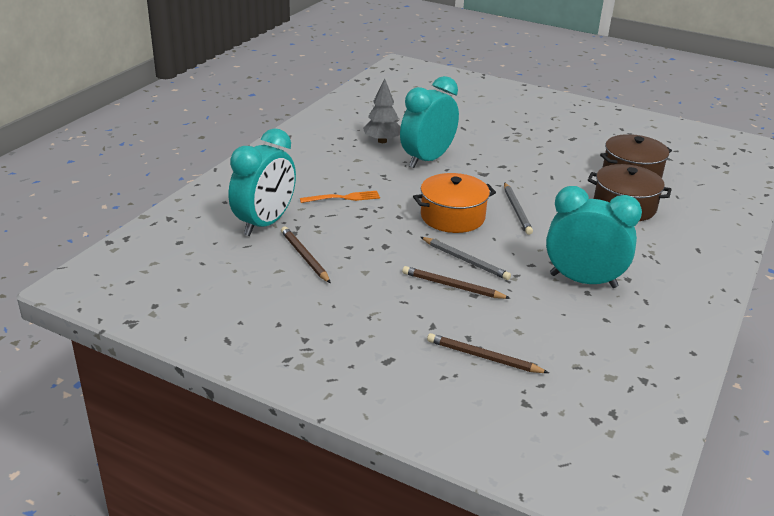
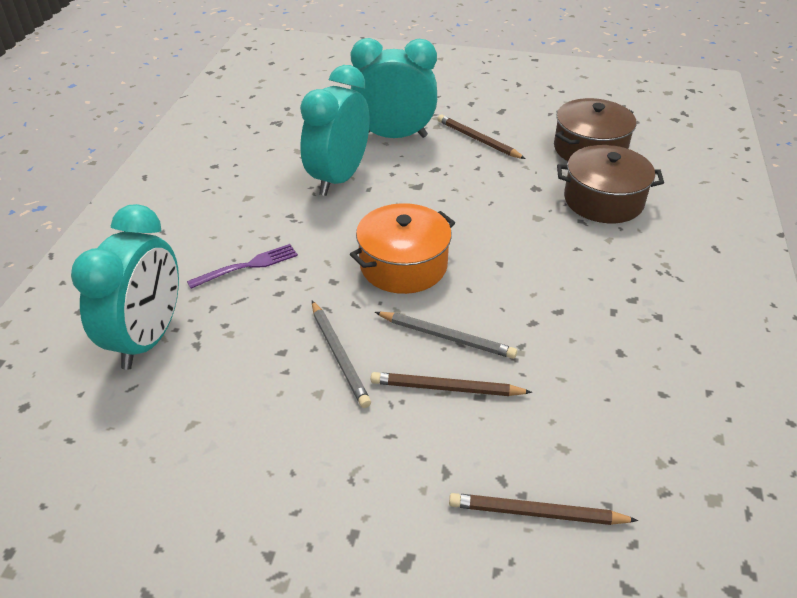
camera: 15 degrees left, 10 degrees up
brown pencil [281,226,331,283] -> brown pencil moved to [438,115,526,159]
orange fork [300,191,380,203] -> purple fork [187,244,298,289]
grey tree [363,78,401,143] -> none
grey pencil [504,182,533,235] -> grey pencil moved to [312,301,371,408]
turquoise clock [546,186,642,288] -> turquoise clock moved to [351,38,437,138]

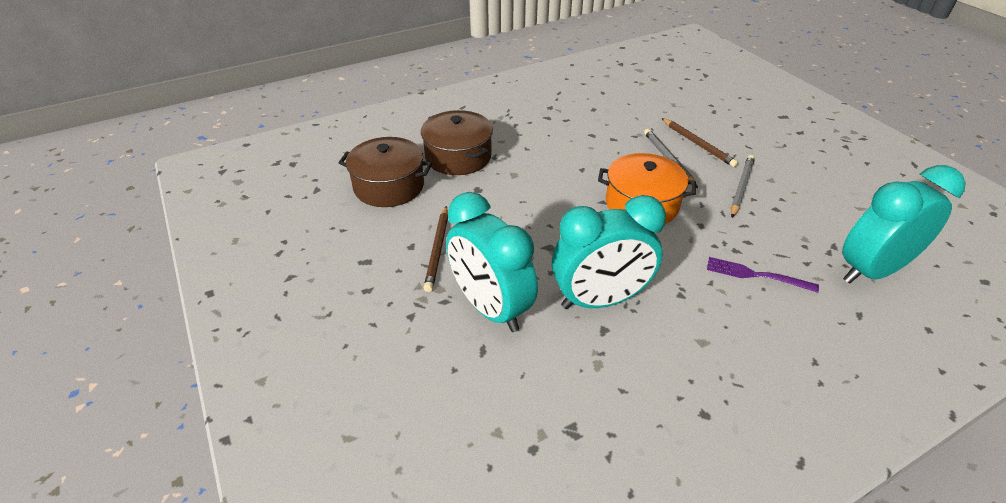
camera: 130 degrees left, 0 degrees up
brown pencil [449,493,638,525] -> none

